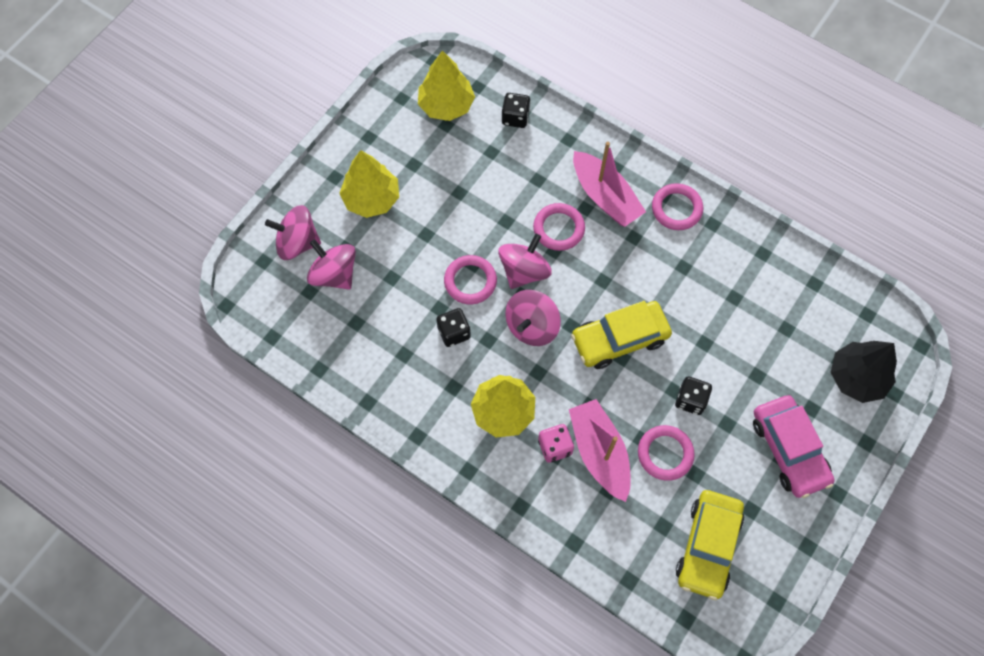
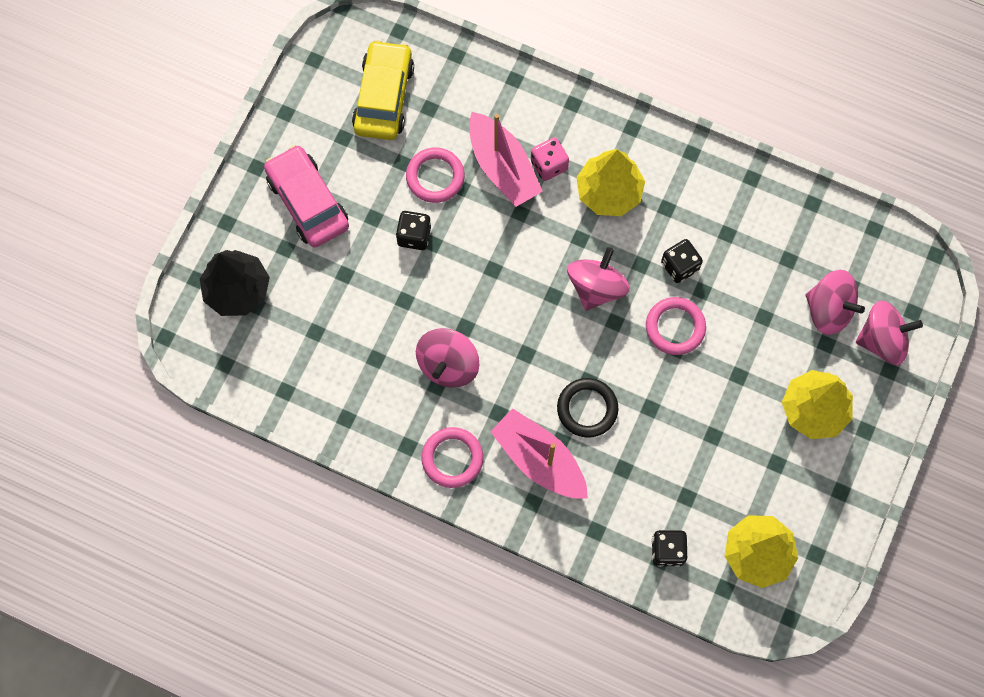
camera: 170 degrees right, 5 degrees up
pink spinning top [498,234,552,289] -> pink spinning top moved to [416,328,479,388]
pink ring [533,203,585,251] -> black ring [557,378,618,438]
yellow car [571,301,672,369] -> none

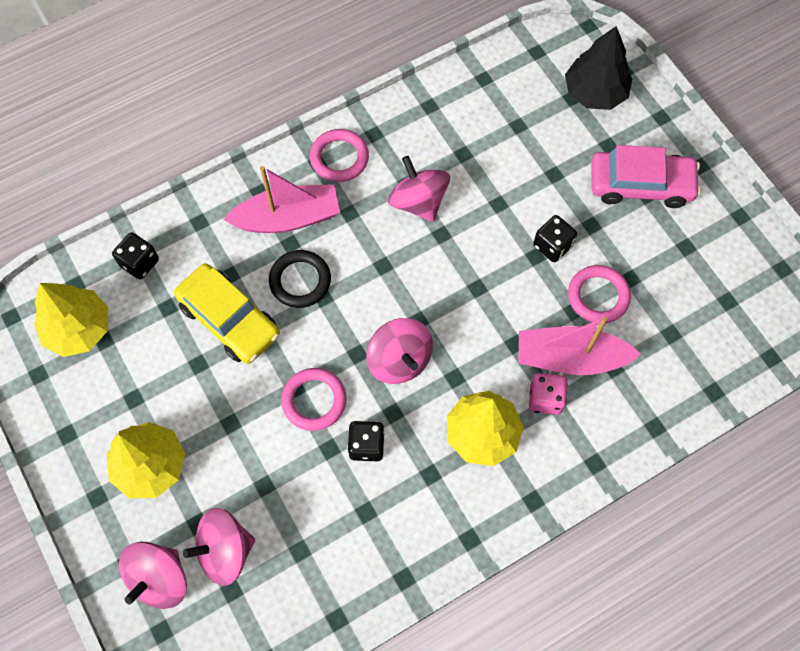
camera: 125 degrees right, 5 degrees down
yellow car [352,40,414,140] -> yellow car moved to [174,263,280,364]

